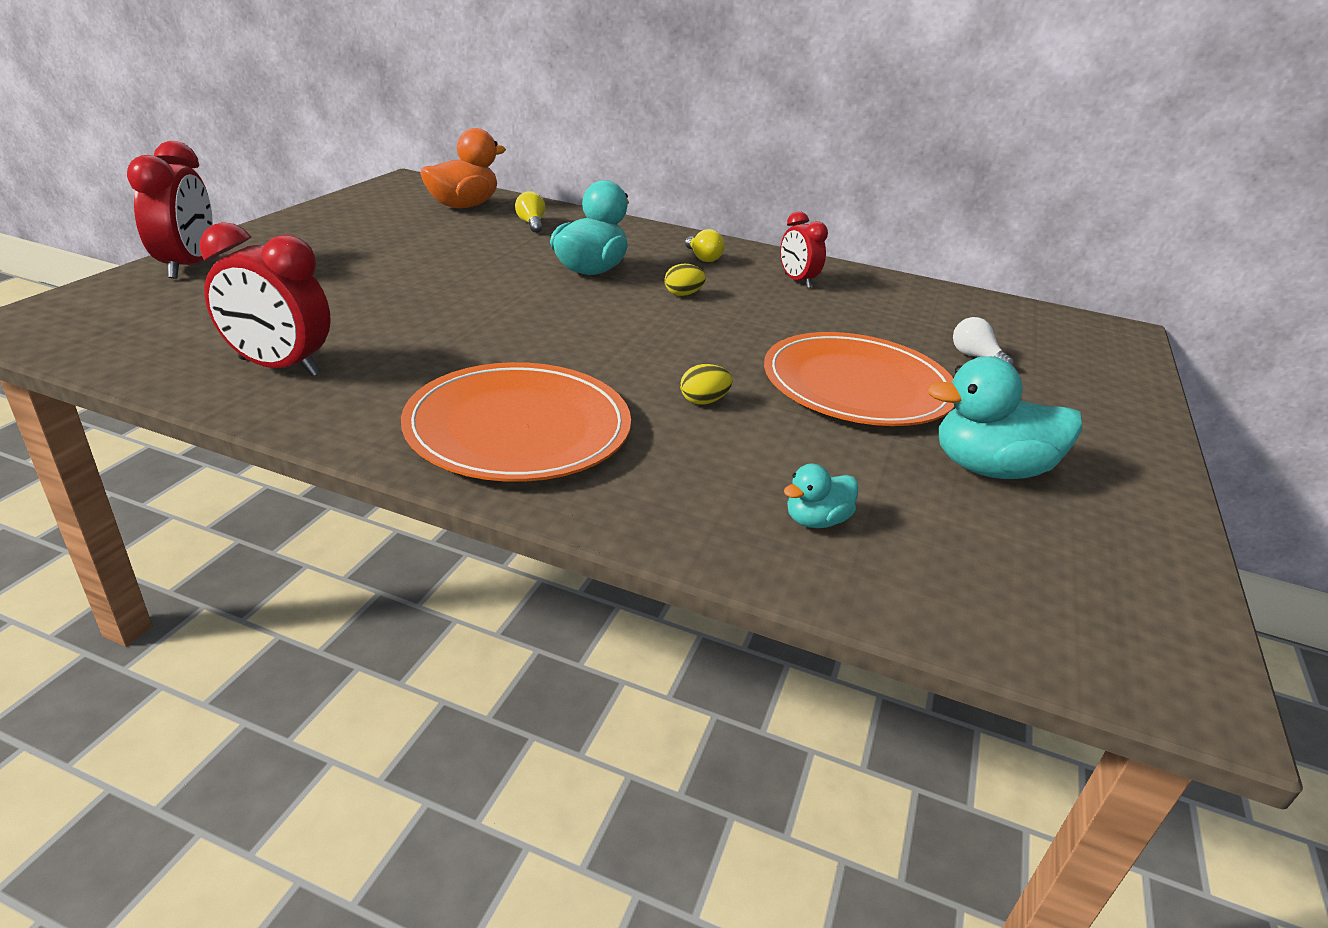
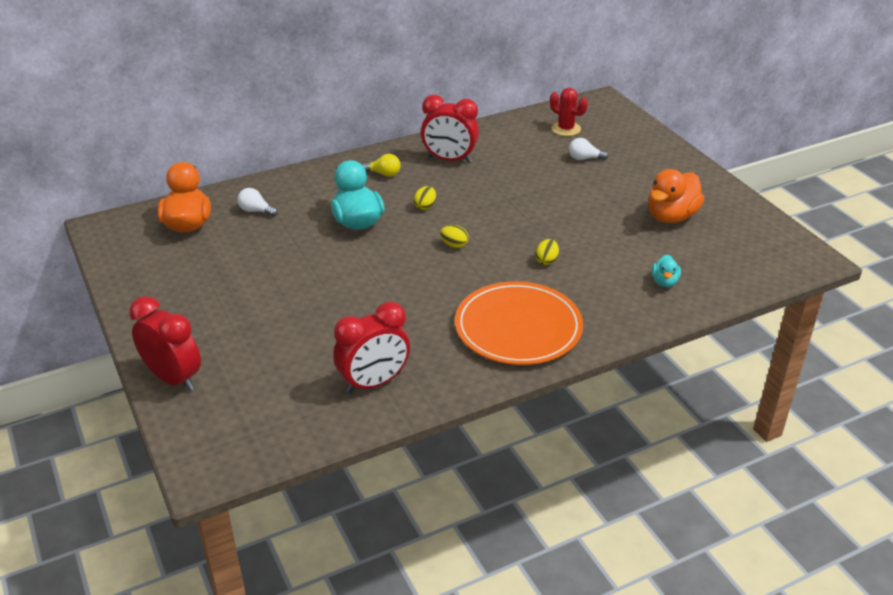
camera: 45 degrees left, 5 degrees up
yellow light bulb [515,191,545,233] -> white light bulb [237,188,278,217]
orange plate [764,332,955,426] -> none
red clock [780,211,828,288] -> red clock [421,95,479,163], size x1.55
turquoise duck [928,356,1083,479] -> orange duck [648,169,704,223]
none -> yellow egg [440,225,469,248]
none -> red cactus [550,88,588,136]

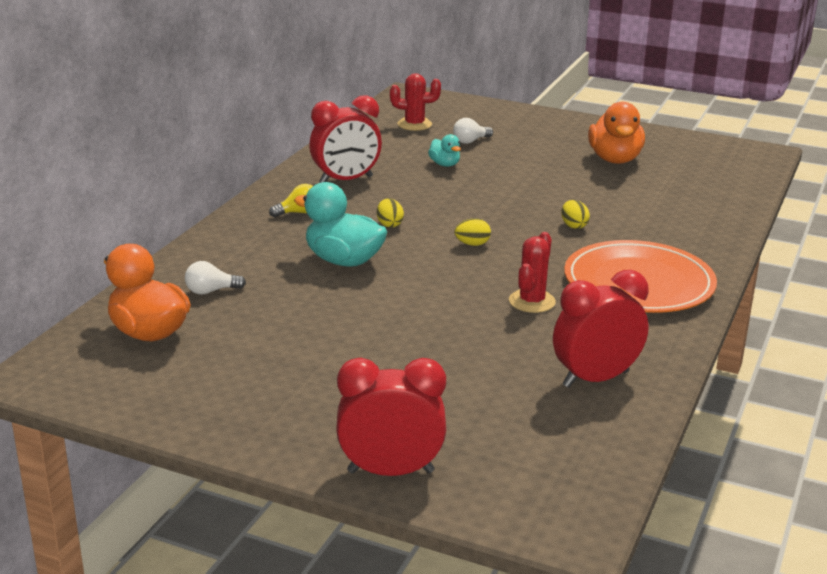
camera: 40 degrees left, 10 degrees down
red clock [333,302,410,394] -> red clock turned 135 degrees counterclockwise [553,270,649,388]
turquoise duck [652,255,681,287] -> turquoise duck moved to [428,134,461,167]
none -> red cactus [509,232,556,313]

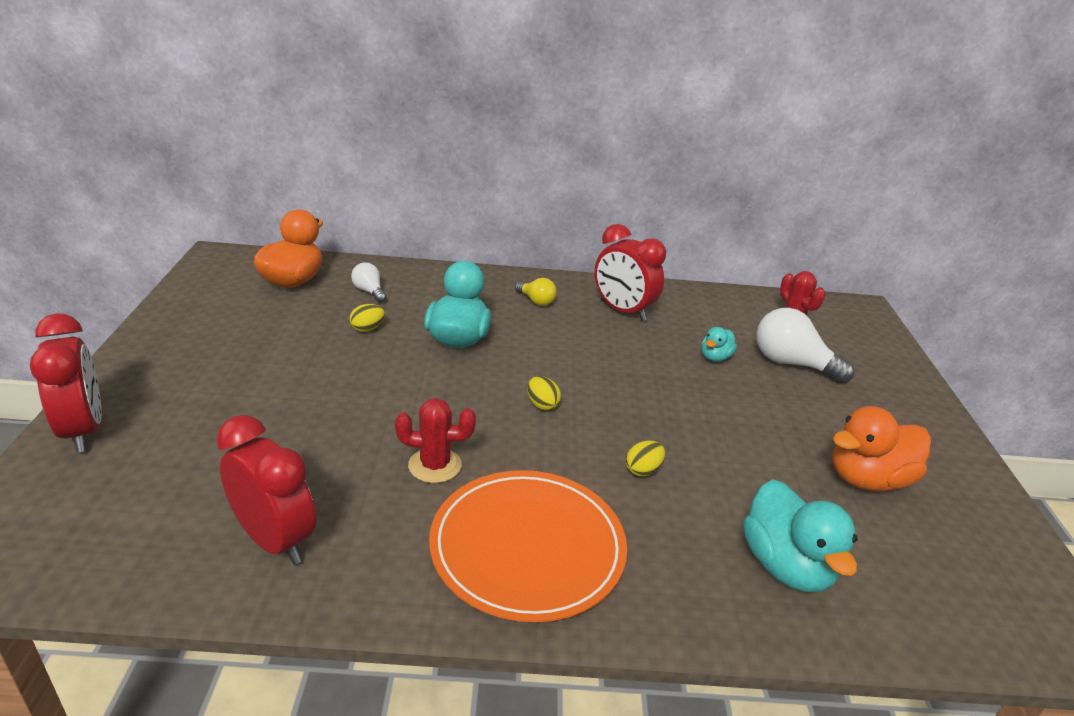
camera: 65 degrees right, 5 degrees up
yellow egg [377,198,404,228] -> yellow egg moved to [350,304,385,332]
white light bulb [453,118,493,144] -> white light bulb [756,308,854,383], size x1.86
none -> turquoise duck [743,479,858,592]

